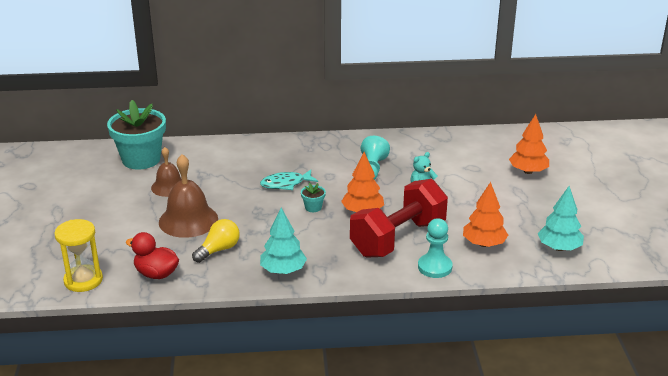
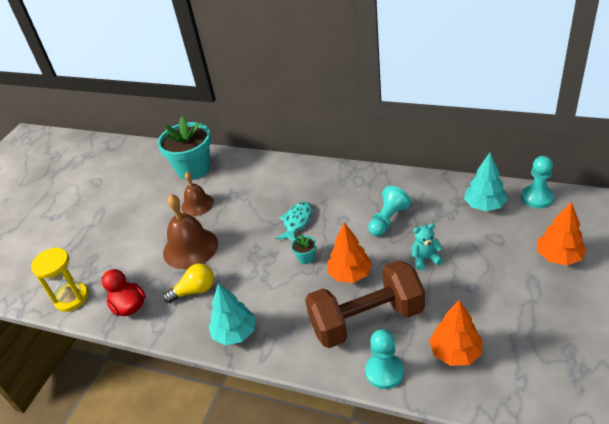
camera: 30 degrees right, 10 degrees up
turquoise fish [260,170,318,190] -> turquoise fish turned 105 degrees clockwise [275,201,312,241]
red dumbbell [350,179,448,258] -> brown dumbbell [305,260,425,348]
turquoise tree [538,186,584,251] -> turquoise tree moved to [464,153,508,211]
none -> turquoise pawn [521,156,554,208]

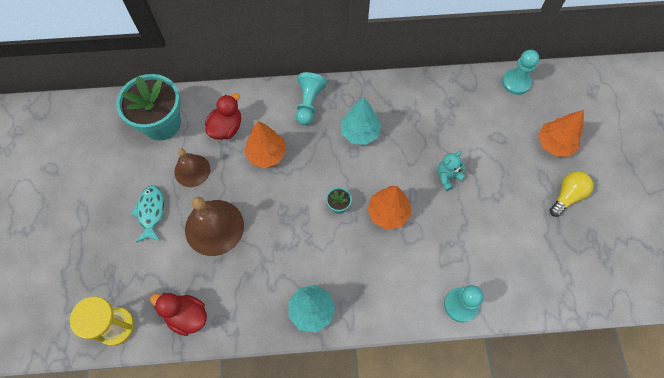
camera: 30 degrees left, 25 degrees up
yellow light bulb [163,264,214,303] -> yellow light bulb moved to [549,171,594,217]
turquoise fish [275,201,312,241] -> turquoise fish moved to [131,185,164,243]
brown dumbbell [305,260,425,348] -> none
turquoise pawn [368,186,411,236] -> turquoise pawn moved to [296,72,327,125]
orange tree [429,300,482,366] -> orange tree moved to [244,121,286,168]
turquoise tree [464,153,508,211] -> turquoise tree moved to [341,97,382,145]
none -> red duck [205,93,241,140]

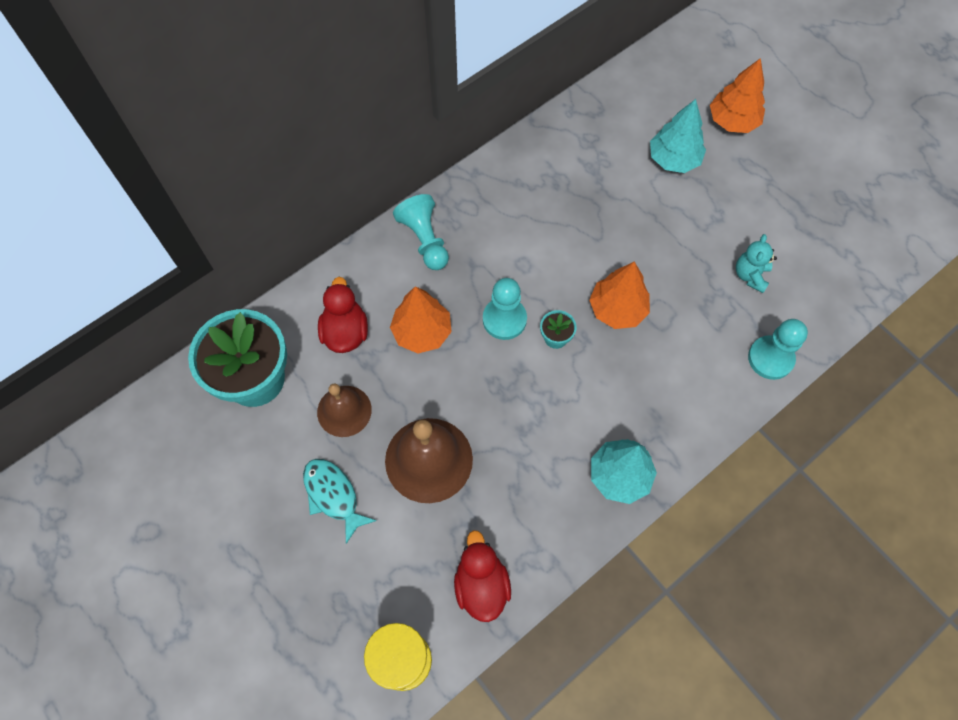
camera: 35 degrees left, 0 degrees up
red duck [150,293,207,336] -> red duck turned 90 degrees clockwise [454,530,511,622]
turquoise tree [341,97,382,145] -> turquoise tree moved to [650,99,706,173]
turquoise teddy bear [437,151,466,191] -> turquoise teddy bear moved to [736,234,777,293]
turquoise pawn [502,50,539,95] -> turquoise pawn moved to [483,278,527,340]
yellow light bulb [549,171,594,217] -> none

